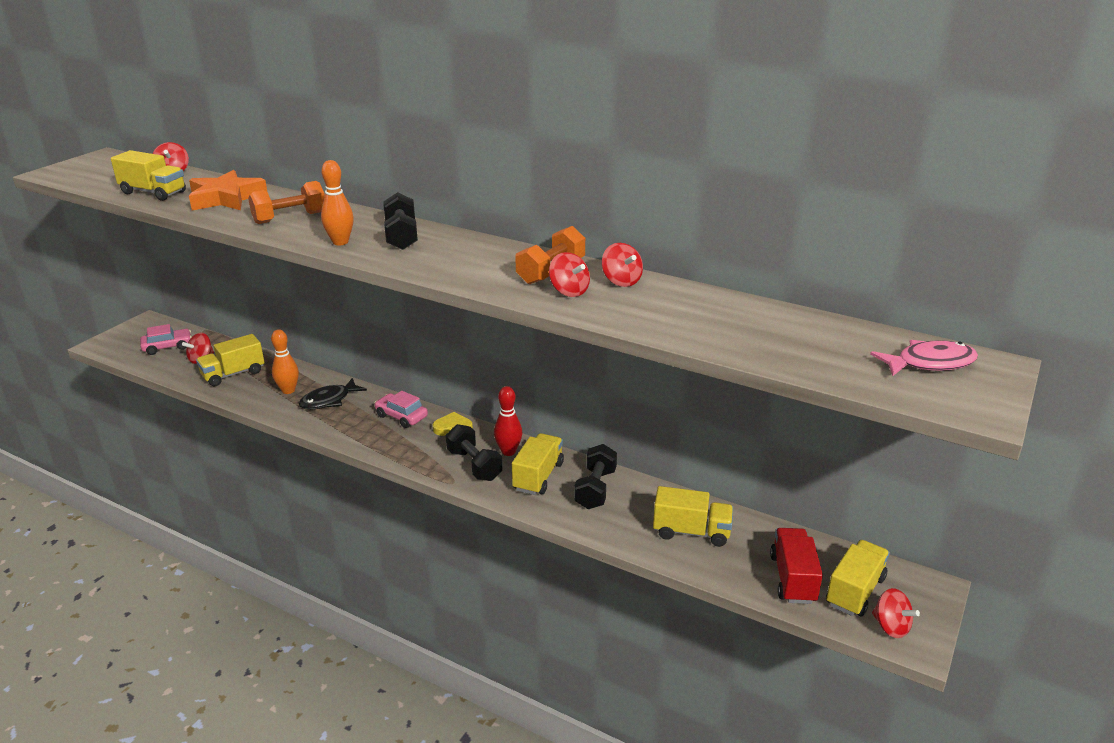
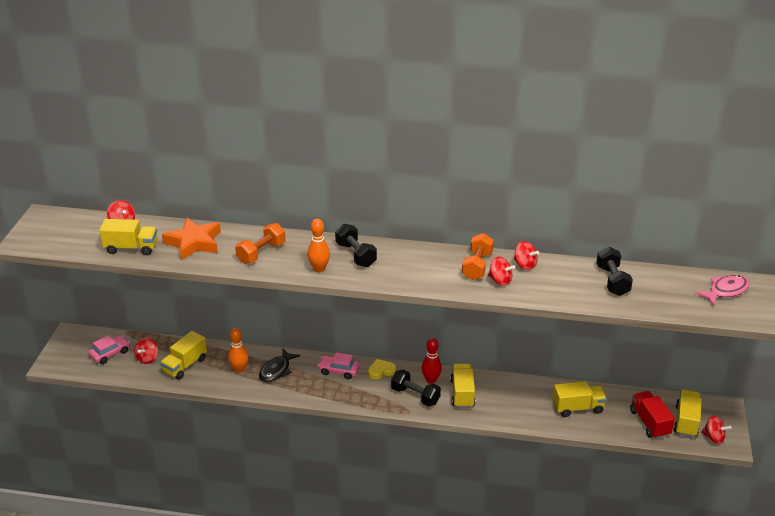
camera: 20 degrees left, 5 degrees up
black dumbbell [574,444,617,509] -> black dumbbell moved to [596,247,633,296]

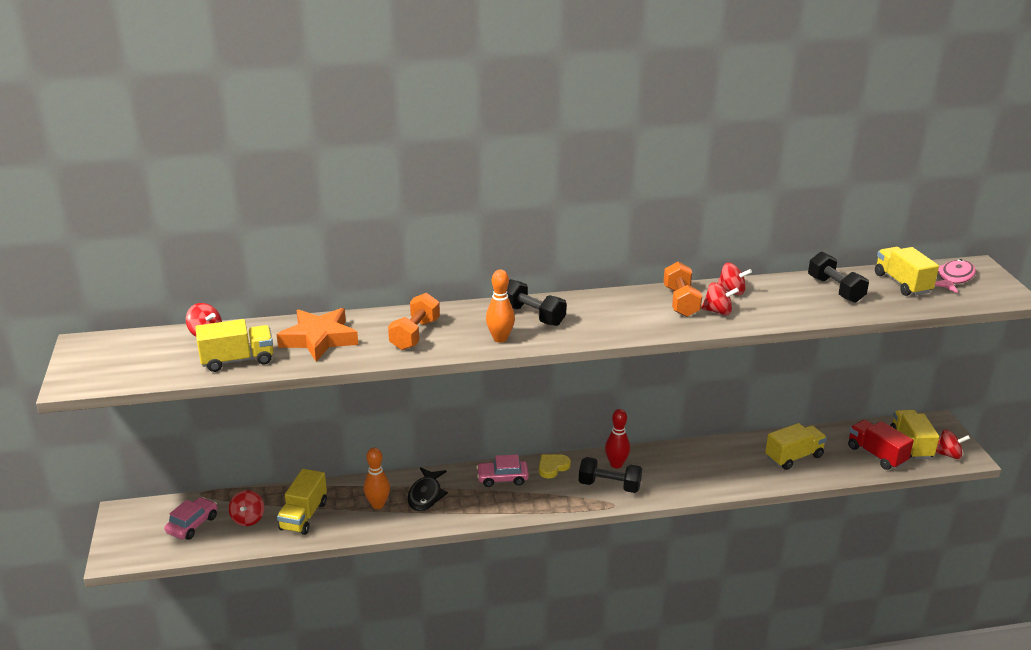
camera: 20 degrees left, 5 degrees down
yellow truck [450,363,475,408] -> yellow truck moved to [875,247,939,296]

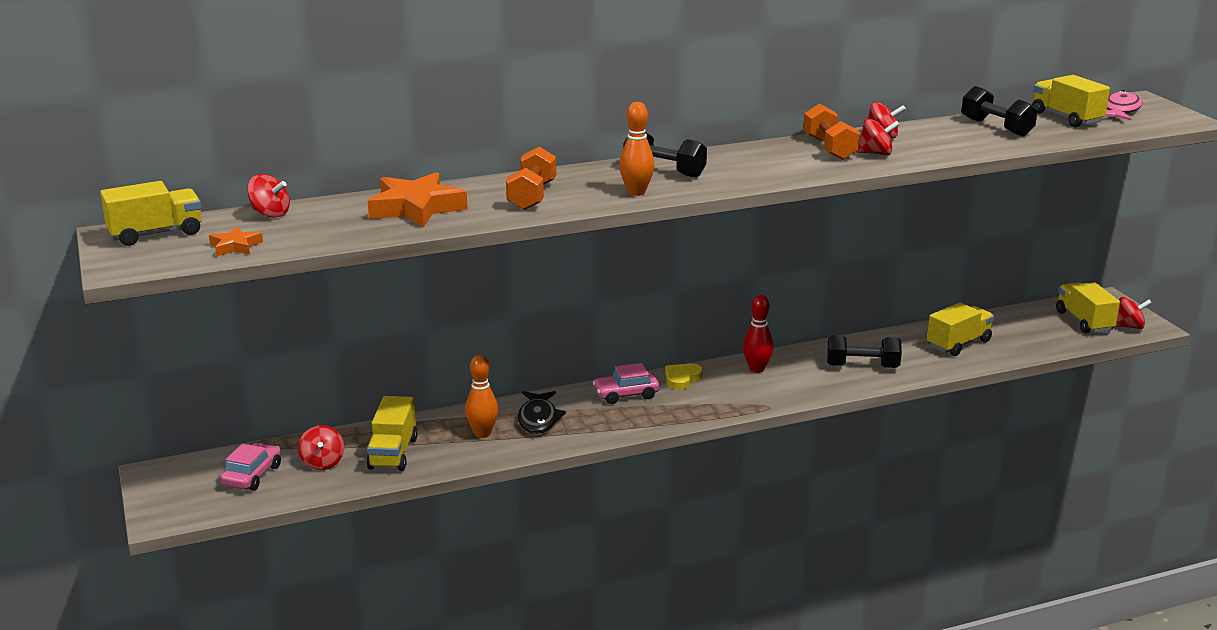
camera: 10 degrees left, 5 degrees down
yellow truck [195,319,273,372] -> yellow truck moved to [100,181,202,246]
black dumbbell [579,457,642,493] -> black dumbbell moved to [827,335,902,368]
red truck [848,420,914,470] -> none
none -> orange star [209,227,263,256]

